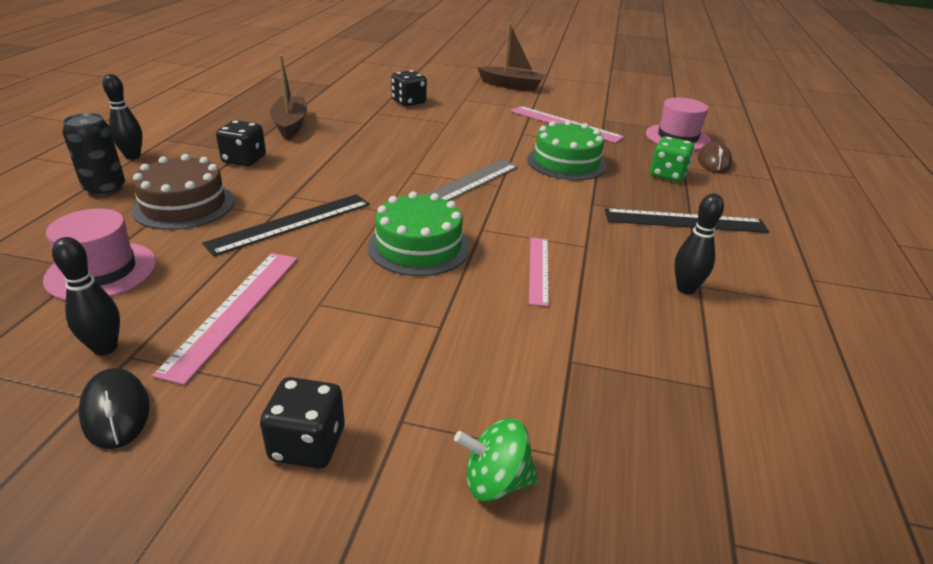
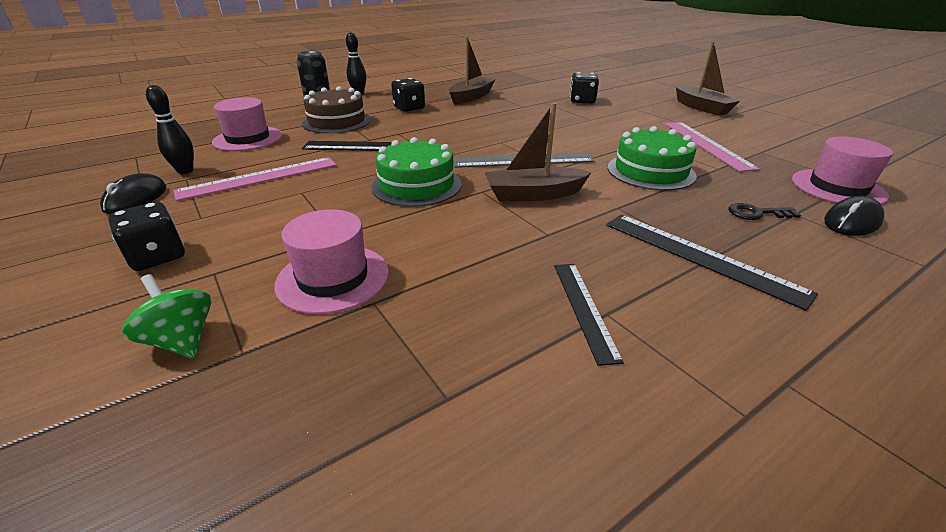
camera: 45 degrees right, 0 degrees up
pink ruler [529,238,549,307] -> none
green dice [650,137,694,182] -> black key [729,203,801,220]
black bowling pin [674,193,724,294] -> black ruler [554,264,624,366]
brown mouse [698,141,732,173] -> black mouse [824,196,884,236]
none -> pink hat [274,209,389,314]
none -> brown boat [485,103,592,201]

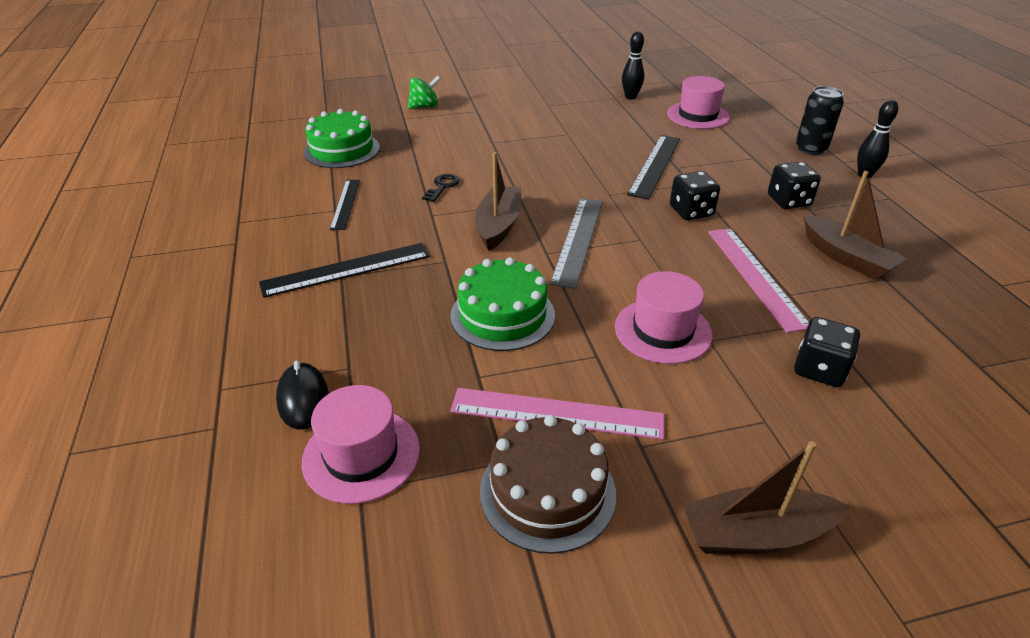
camera: 110 degrees right, 5 degrees up
black mouse [100,173,166,214] -> none
black dice [108,202,185,271] -> black dice moved to [670,171,720,220]
pink ruler [174,157,336,201] -> pink ruler moved to [708,228,809,333]
pink hat [274,209,389,314] -> pink hat moved to [615,271,713,364]
brown cake [302,86,371,134] -> brown cake moved to [480,415,616,554]
green cake [371,137,462,207] -> green cake moved to [304,109,380,168]
black ruler [554,264,624,366] -> black ruler turned 75 degrees clockwise [330,180,360,230]
black key [729,203,801,220] -> black key moved to [422,174,459,202]

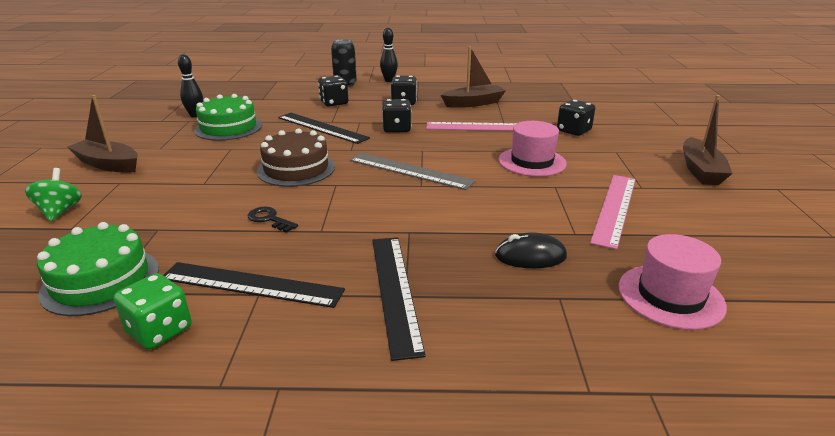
camera: 75 degrees left, 10 degrees down
black mouse [276,361,329,430] -> black mouse moved to [495,232,567,268]
black ruler [330,180,360,230] -> black ruler [163,262,345,308], size x1.54
green cake [450,257,555,351] -> green cake moved to [194,94,262,141]
brown boat [475,152,522,251] -> brown boat moved to [67,95,138,173]
brown cake [480,415,616,554] -> brown cake moved to [257,128,335,187]
pink hat [667,76,730,129] -> none
none -> green dice [113,273,192,349]
none -> black dice [318,75,348,107]

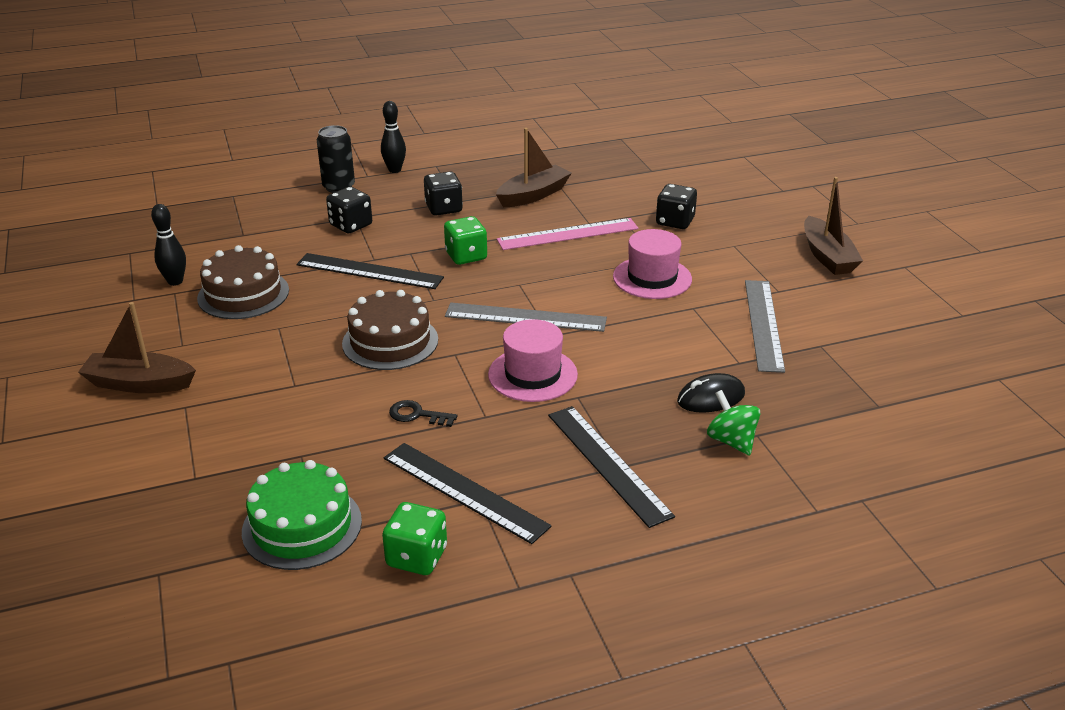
camera: 20 degrees left, 5 degrees up
green spinning top [25,168,82,222] -> green spinning top moved to [707,390,760,456]
black ruler [163,262,345,308] -> black ruler turned 45 degrees clockwise [384,443,552,544]
green cake [194,94,262,141] -> brown cake [197,245,289,319]
black dice [382,99,411,133] -> green dice [444,216,487,265]
pink ruler [590,175,636,250] -> grey ruler [745,280,785,373]
pink hat [618,234,727,330] -> pink hat moved to [488,319,578,402]

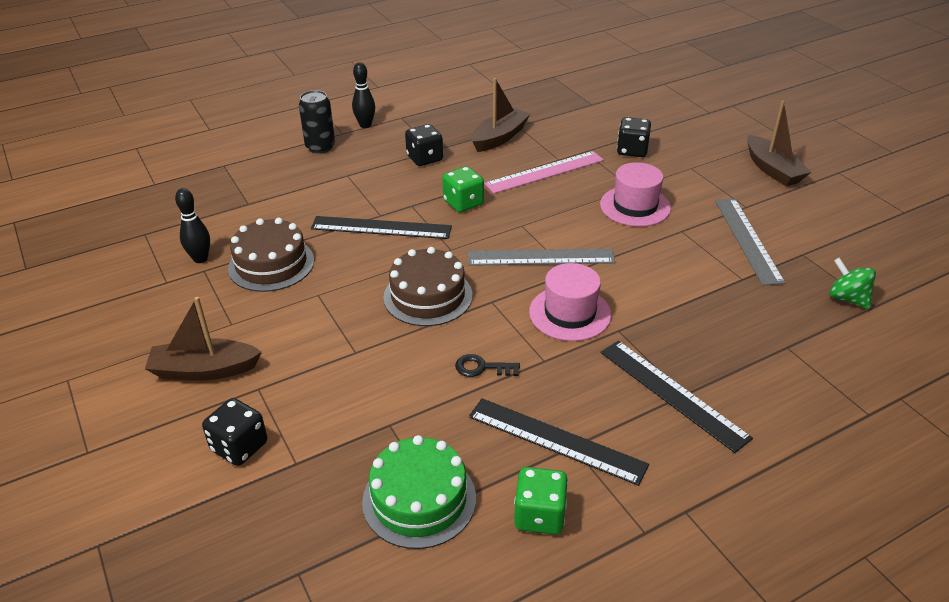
camera: 10 degrees left, 5 degrees up
black dice [326,187,372,234] -> black dice moved to [202,398,267,466]
black mouse [677,373,745,413] -> none
green spinning top [707,390,760,456] -> green spinning top moved to [829,258,876,309]

